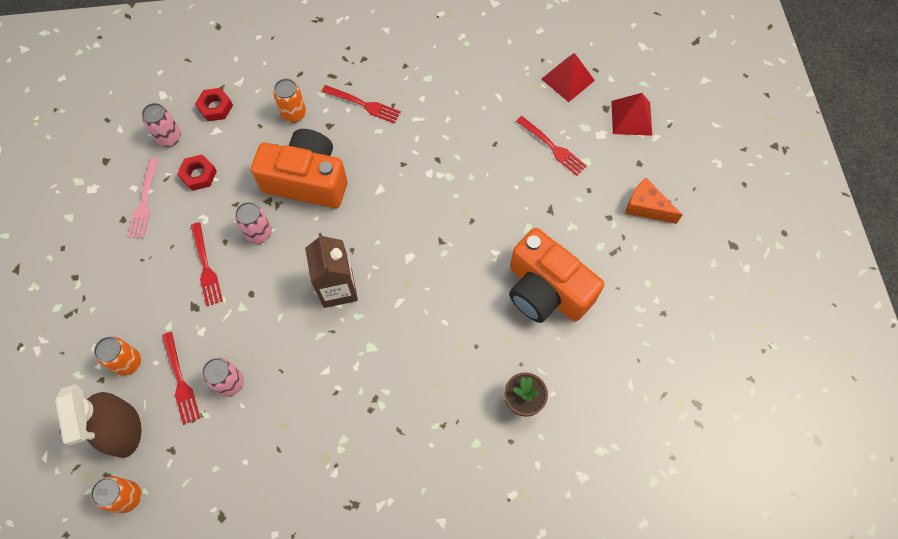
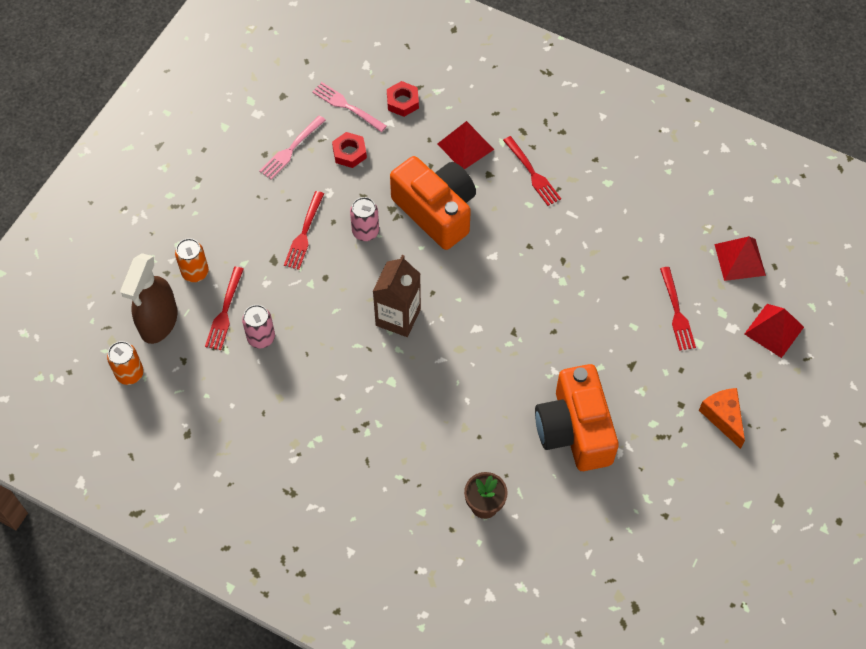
camera: 35 degrees right, 5 degrees down
pink can [142,103,181,147] -> pink fork [312,82,387,132]
orange can [274,79,306,123] -> red pyramid [437,121,494,169]

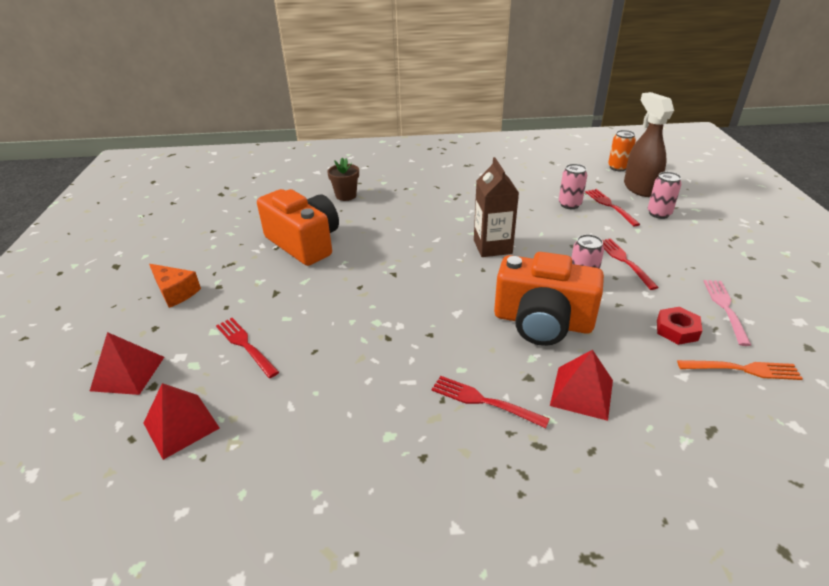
camera: 150 degrees right, 25 degrees down
orange can [175,238,209,282] -> pink can [648,172,682,219]
pink fork [312,82,387,132] -> orange fork [677,360,803,380]
red nut [387,81,419,117] -> none

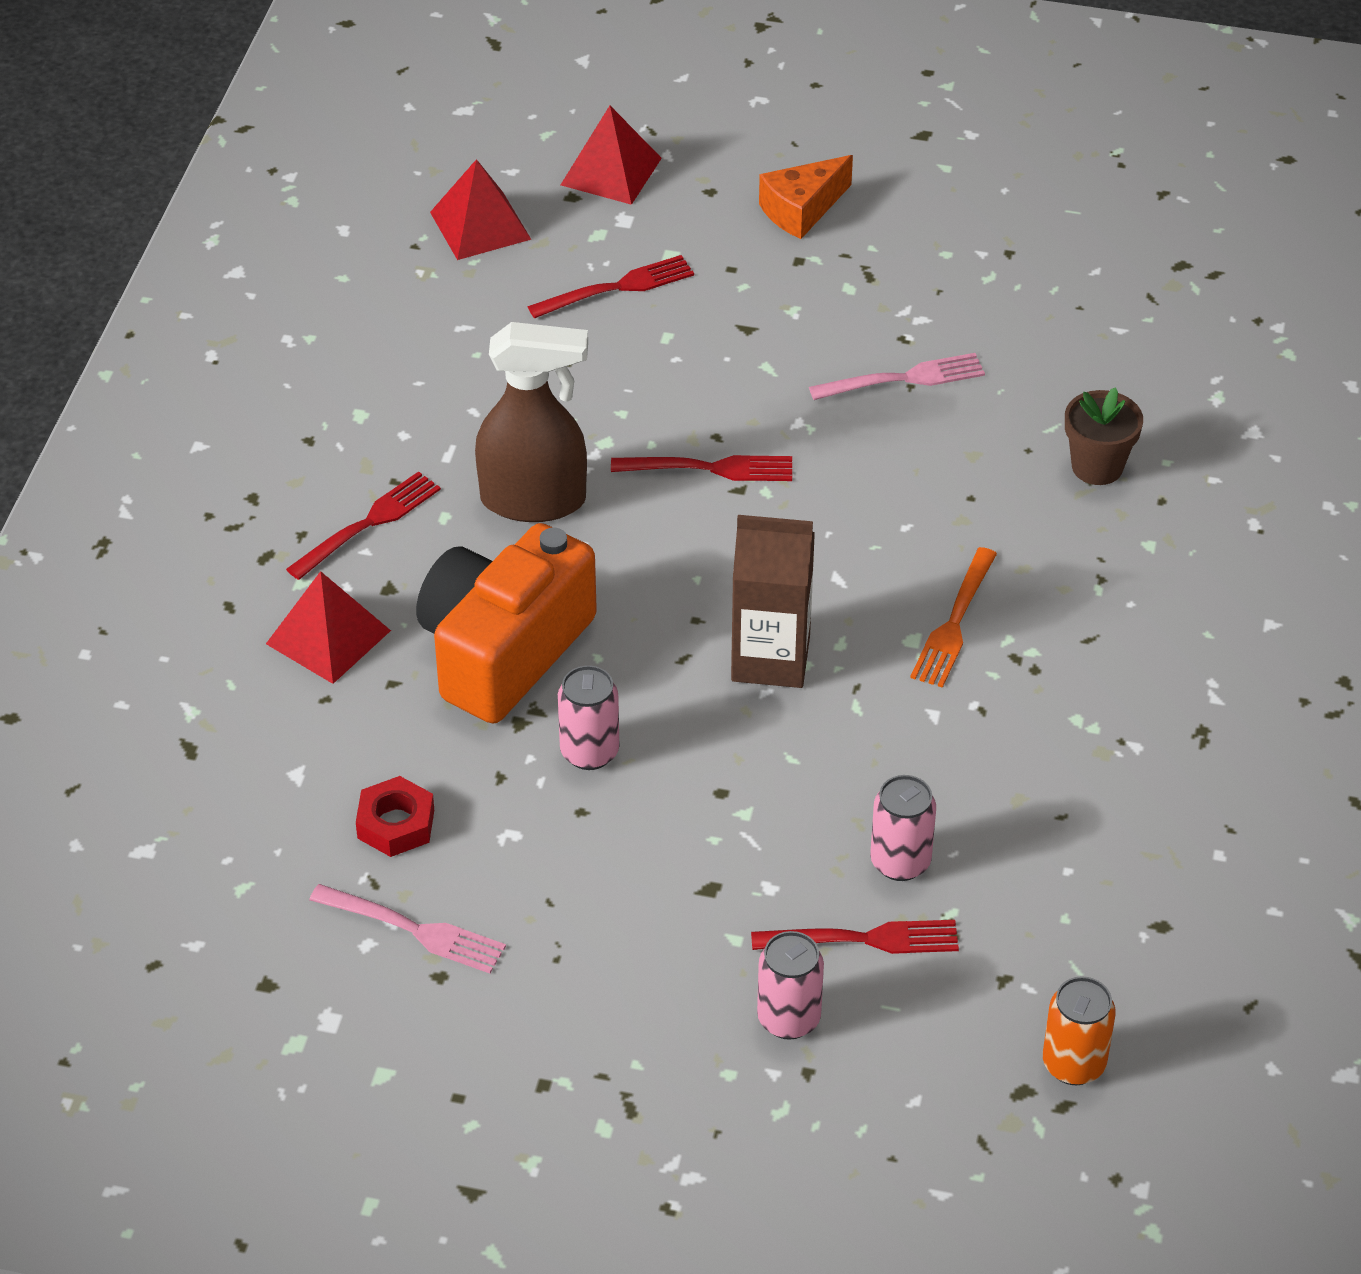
camera: 105 degrees right, 10 degrees up
orange camera [257,189,339,266] -> pink fork [809,353,985,400]
red fork [603,238,659,290] -> red fork moved to [611,455,792,481]
brown spray bottle [624,92,674,197] -> brown spray bottle moved to [475,322,588,522]
orange fork [677,360,803,380] -> orange fork moved to [910,547,997,688]

